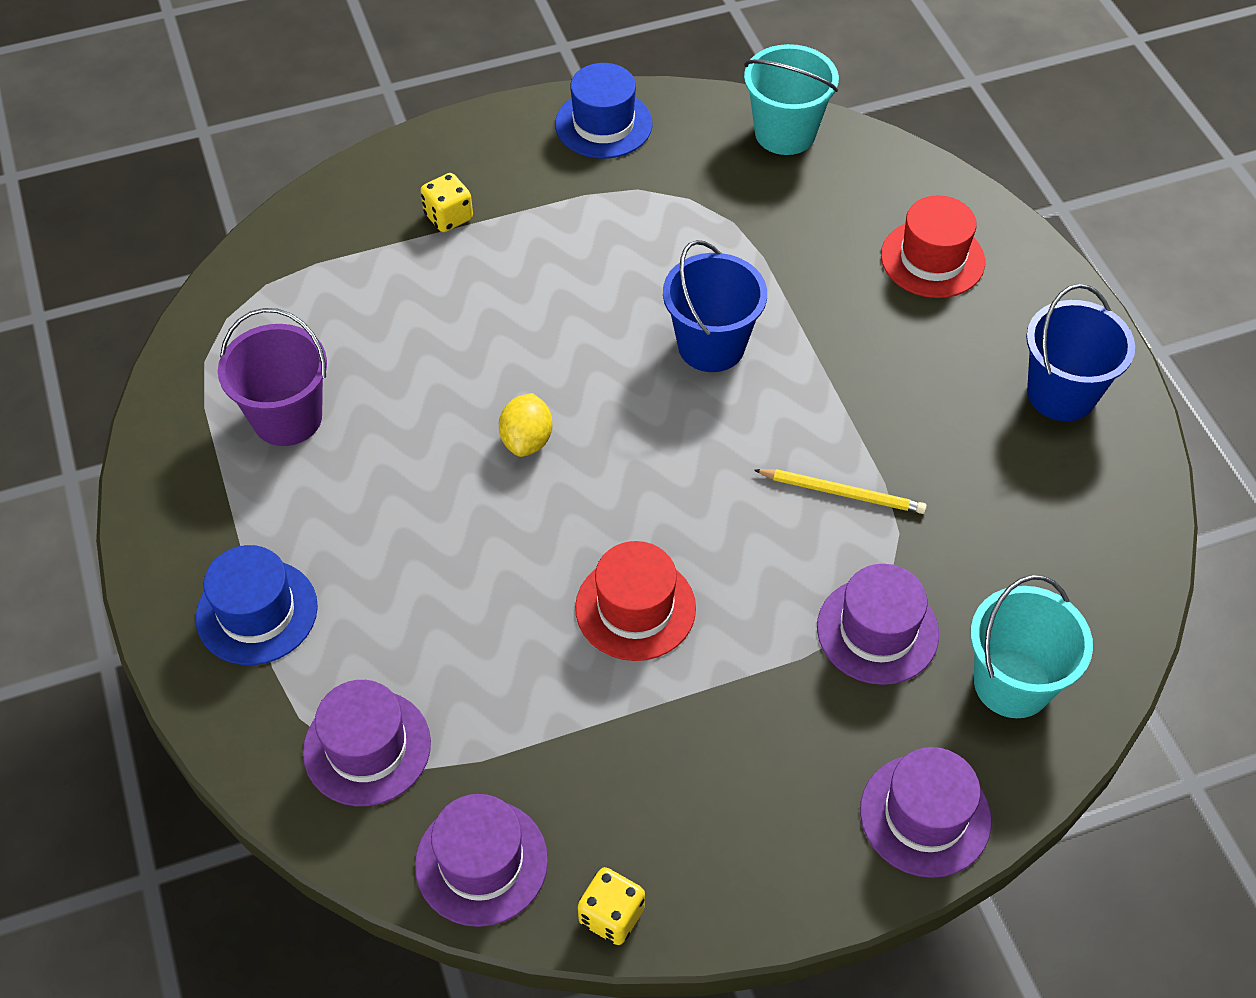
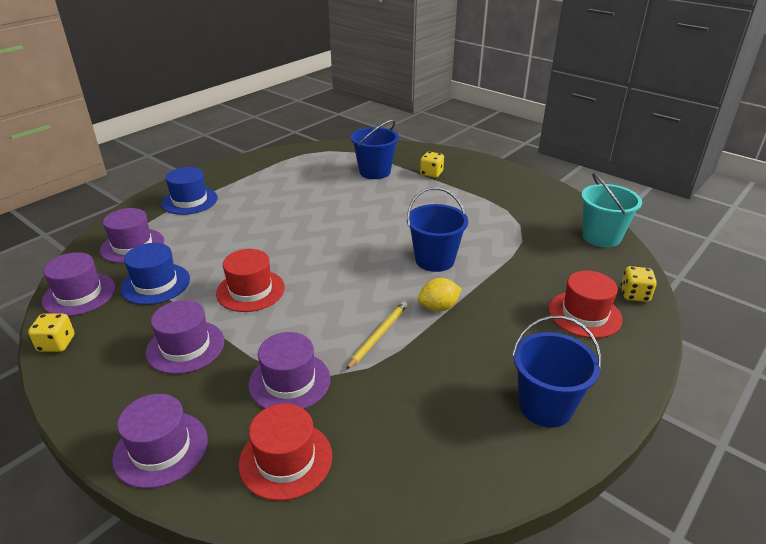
camera: 60 degrees right, 20 degrees down
purple bucket [218,308,327,446] -> none
yellow lemon [499,393,553,457] -> yellow lemon moved to [418,278,462,312]
blue hat [555,63,653,159] -> blue hat moved to [120,243,190,305]
yellow pencil [754,469,927,514] -> yellow pencil turned 135 degrees counterclockwise [346,302,407,370]
turquoise bucket [970,575,1093,718] -> red hat [239,404,332,501]
none -> purple hat [146,300,224,374]
none -> blue bucket [351,120,399,179]
none -> yellow dice [621,266,657,302]

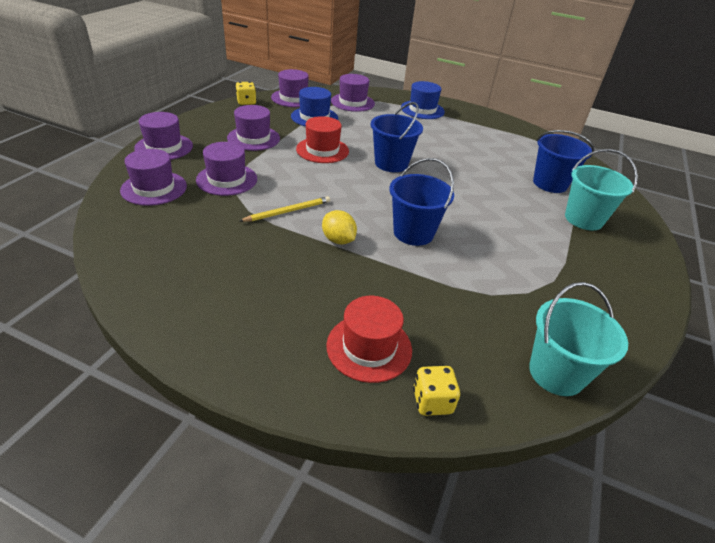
camera: 70 degrees right, 5 degrees up
red hat [239,404,332,501] -> purple hat [120,149,187,206]
yellow pencil [346,302,407,370] -> yellow pencil turned 45 degrees counterclockwise [240,196,330,222]
yellow dice [420,152,444,178] -> turquoise bucket [565,149,638,230]
blue bucket [512,316,602,428] -> blue bucket moved to [371,102,423,172]

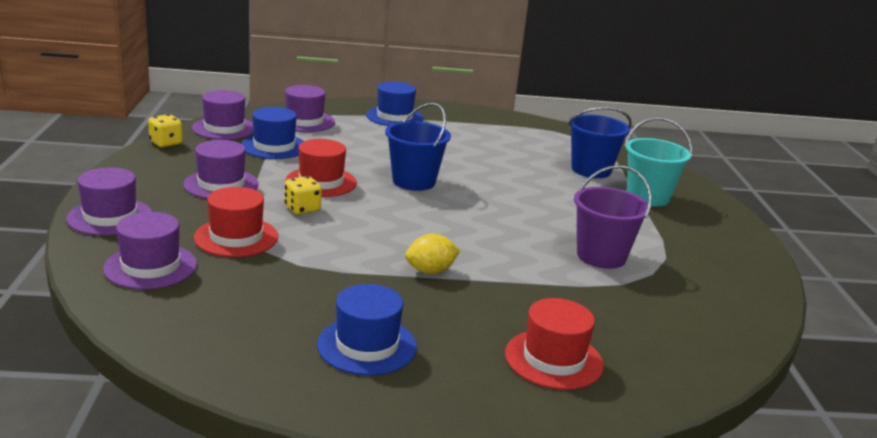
camera: 25 degrees left, 15 degrees down
purple hat [196,142,257,196] -> red hat [194,187,278,257]
yellow pencil [240,196,330,222] -> none
yellow lemon [322,210,357,244] -> yellow lemon turned 45 degrees counterclockwise [405,234,460,274]
blue bucket [389,158,454,246] -> none
yellow dice [413,366,460,416] -> yellow dice moved to [285,176,322,215]
turquoise bucket [529,282,628,396] -> none
none -> blue hat [317,284,417,376]
none -> purple bucket [574,165,652,269]

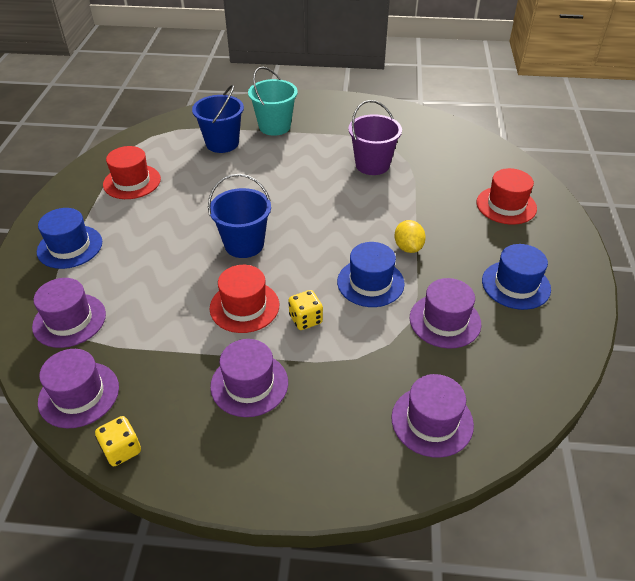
camera: 80 degrees left, 20 degrees up
purple hat [66,167,152,236] -> purple hat moved to [410,278,481,349]
red hat [194,187,278,257] -> red hat moved to [103,146,161,199]
blue hat [241,107,304,159] -> blue hat moved to [337,242,405,307]

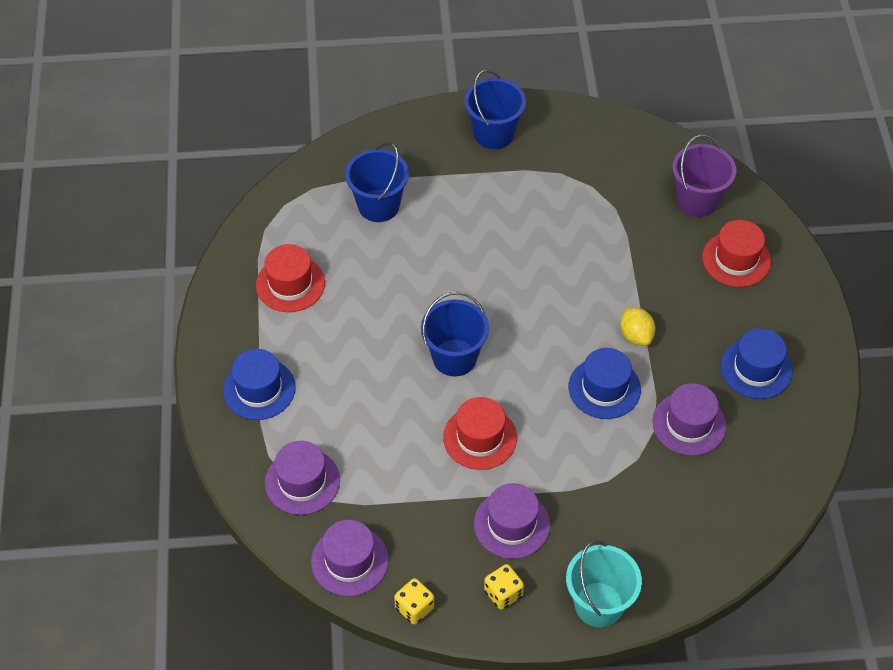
camera: 10 degrees left, 10 degrees up
turquoise bucket [248,67,298,136] -> turquoise bucket moved to [566,540,642,627]
yellow dice [288,290,323,330] -> yellow dice moved to [484,564,524,610]
purple bucket [348,100,402,175] -> purple bucket moved to [672,135,736,217]
purple hat [391,374,474,458] -> none
none -> blue bucket [464,70,526,149]

